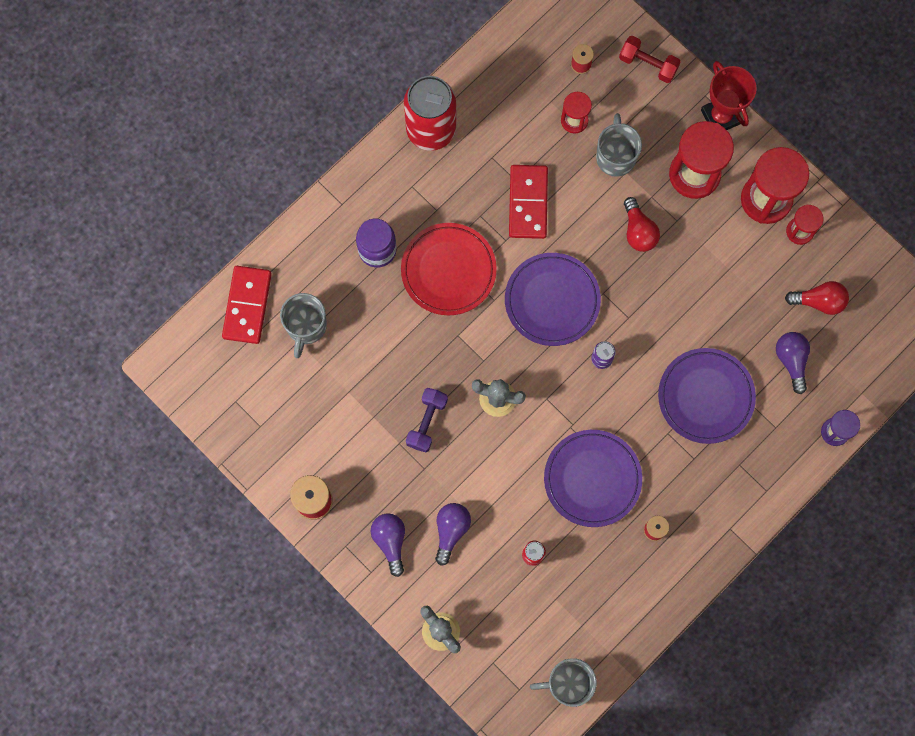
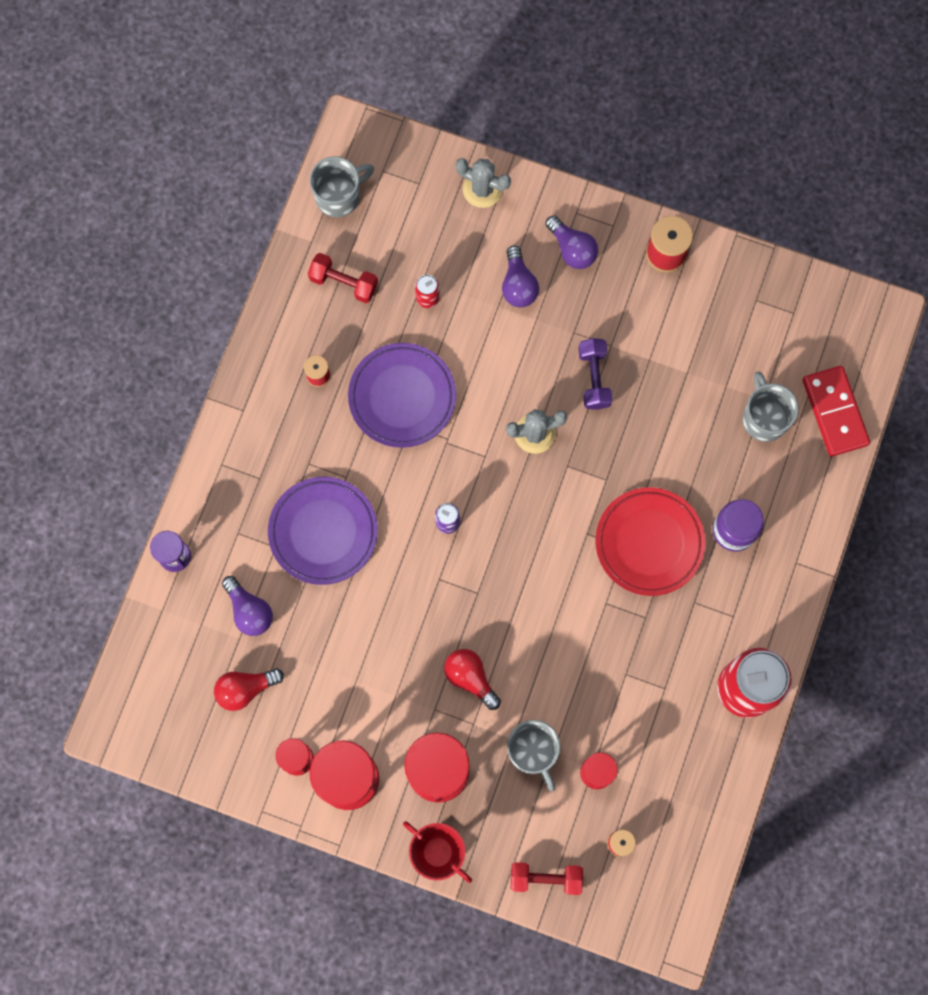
camera: 155 degrees right, 0 degrees up
purple plate [505,253,601,346] -> none
red domino [509,165,548,239] -> none
none -> red dumbbell [308,253,378,303]

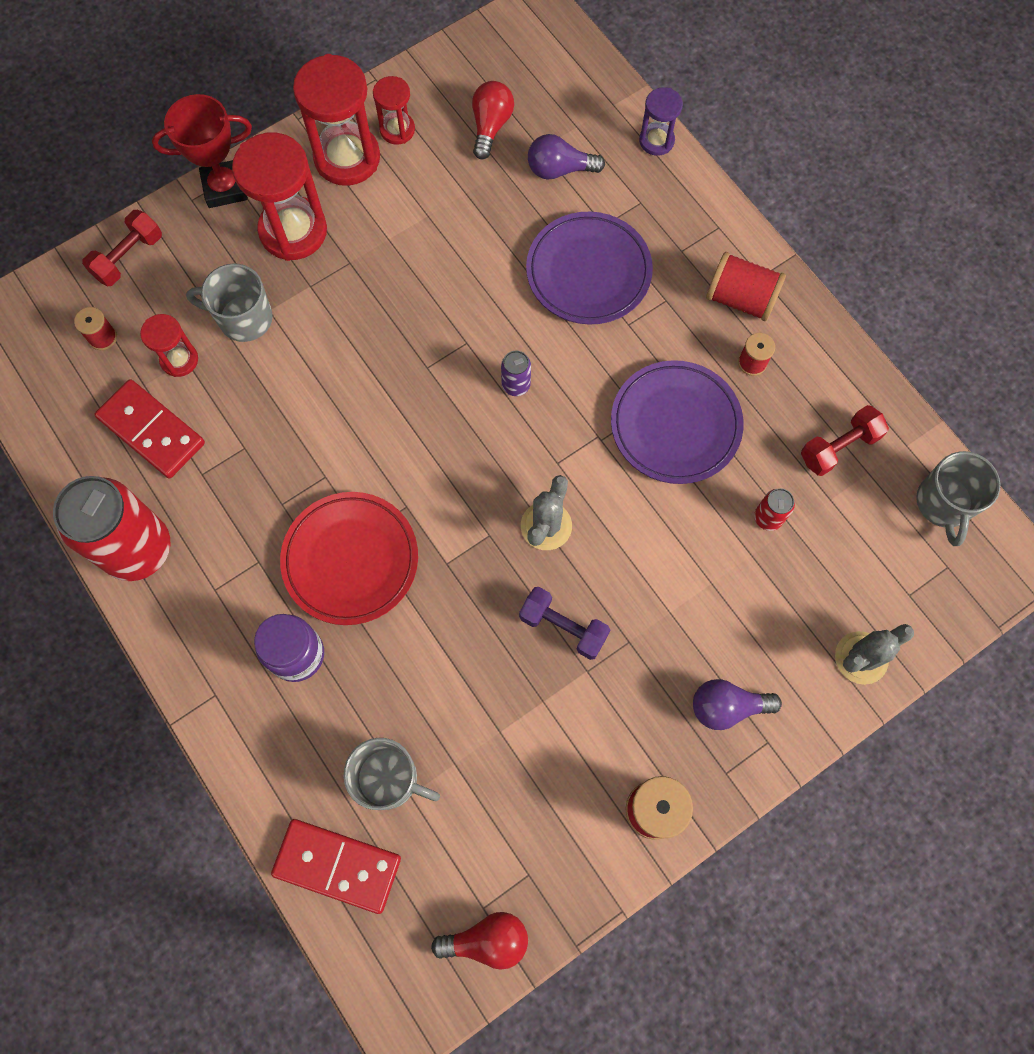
camera: 125 degrees right, 5 degrees down
red light bulb [444,649,501,710] -> red light bulb moved to [431,912,528,970]
purple light bulb [502,245,539,307] -> none
none -> red domino [95,379,205,478]
none -> red spool [706,252,786,321]

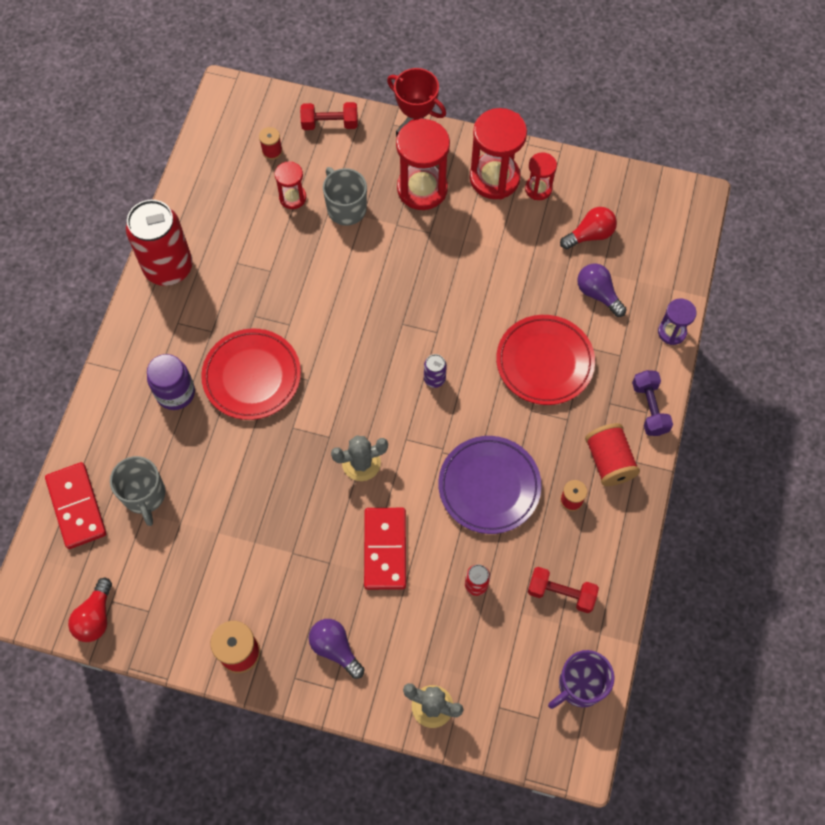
camera: 50 degrees right, 5 degrees down
red domino [95,379,205,478] -> red domino moved to [364,508,406,590]
red light bulb [431,912,528,970] -> red light bulb turned 60 degrees clockwise [68,578,112,642]
purple dumbbell [519,587,610,660] -> purple dumbbell moved to [632,370,673,436]
purple plate [526,212,653,325] -> red plate [496,315,595,405]
grey mug [916,451,1001,546] -> purple mug [548,650,615,709]

